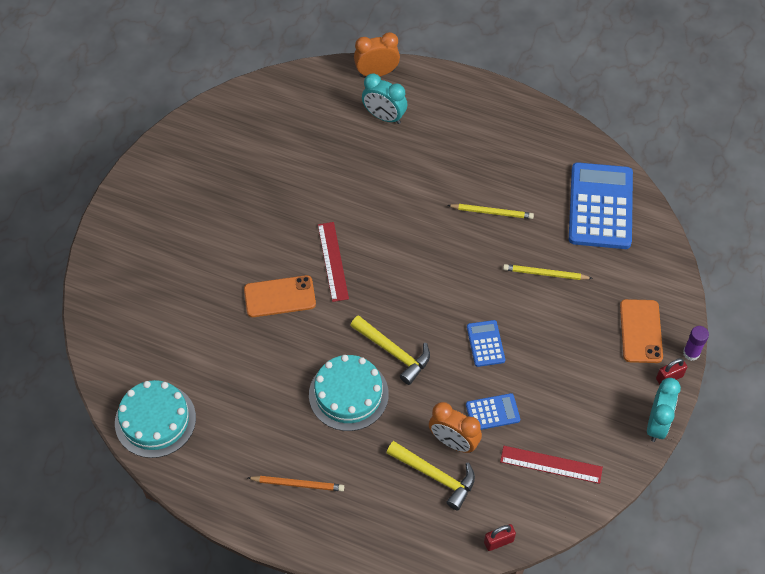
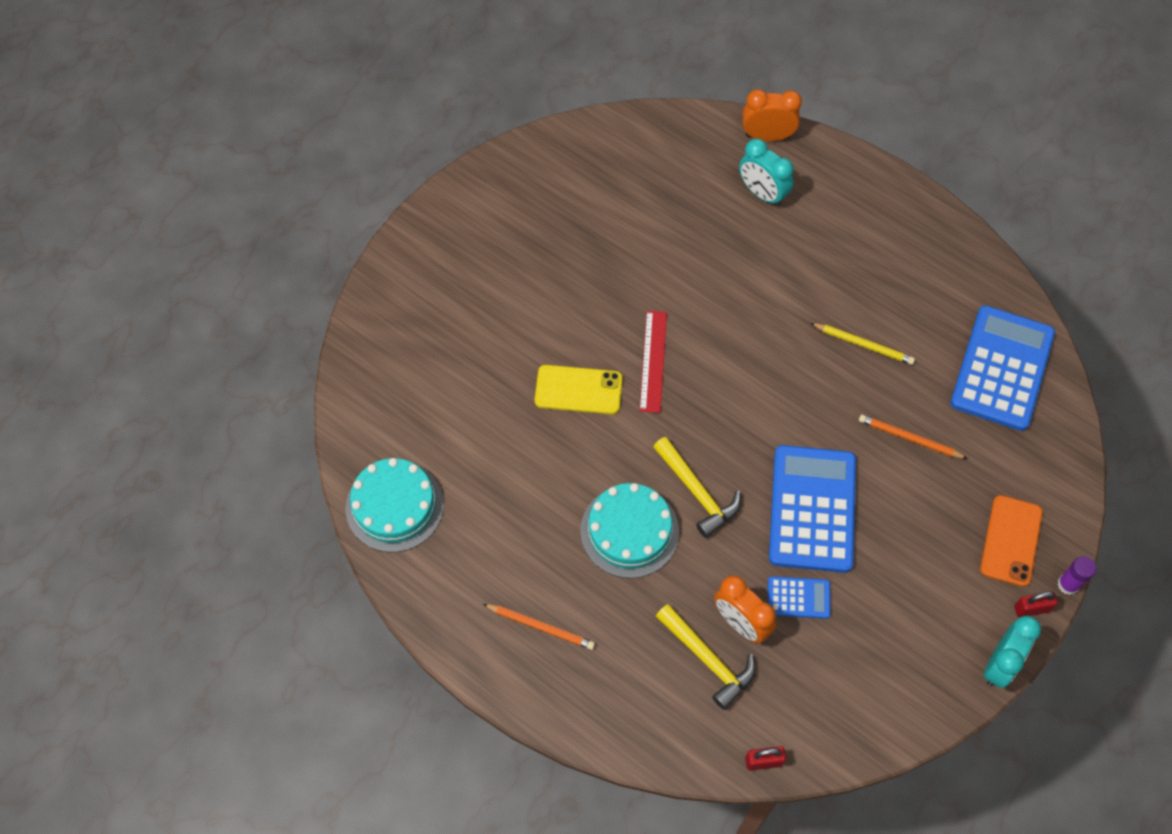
camera: 15 degrees right, 5 degrees up
orange phone [244,275,316,317] -> yellow phone [535,365,622,414]
blue calculator [467,320,505,367] -> blue calculator [769,445,856,573], size x2.12
red ruler [500,446,603,484] -> none
yellow pencil [503,264,593,280] -> orange pencil [859,415,968,459]

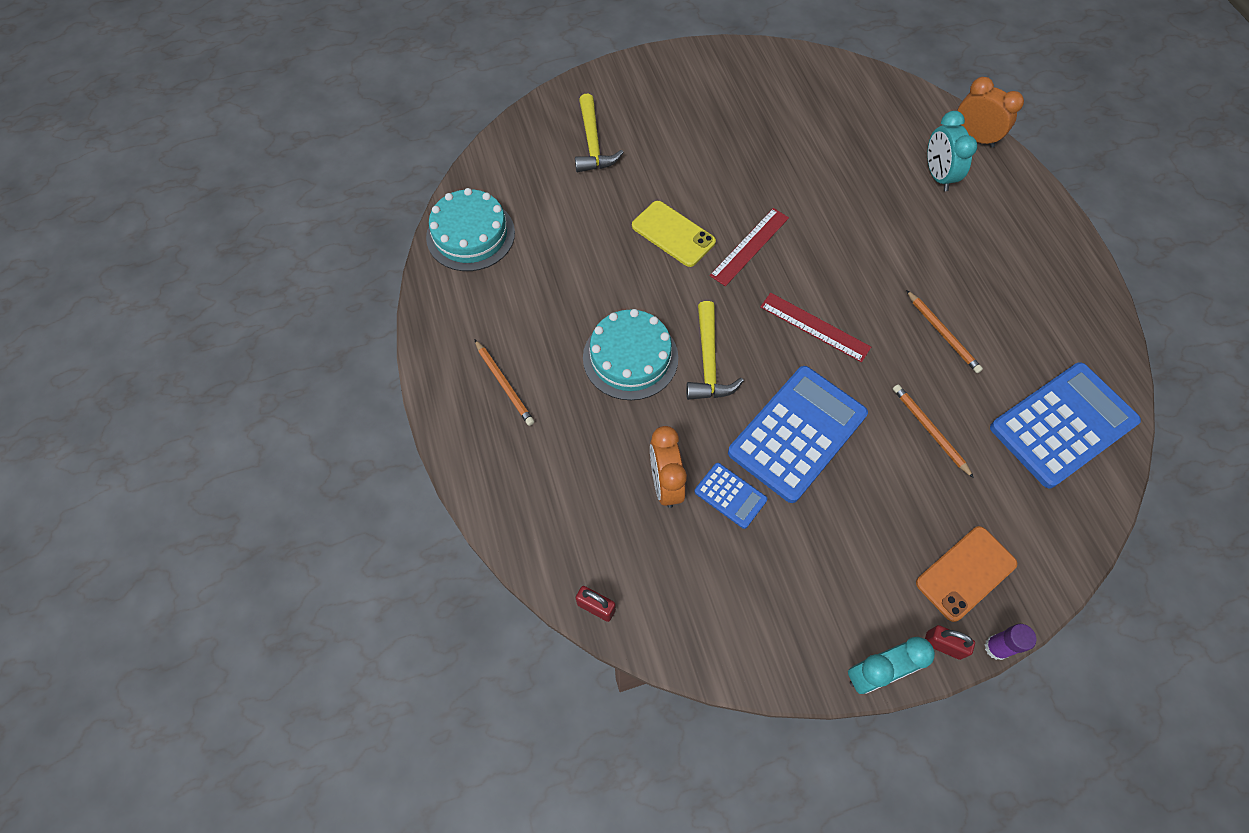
camera: 35 degrees right, 0 degrees up
yellow hammer [656,604,756,710] -> yellow hammer moved to [575,93,624,172]
yellow pencil [810,323,915,365] -> orange pencil [906,290,983,373]
none -> red ruler [760,293,871,362]

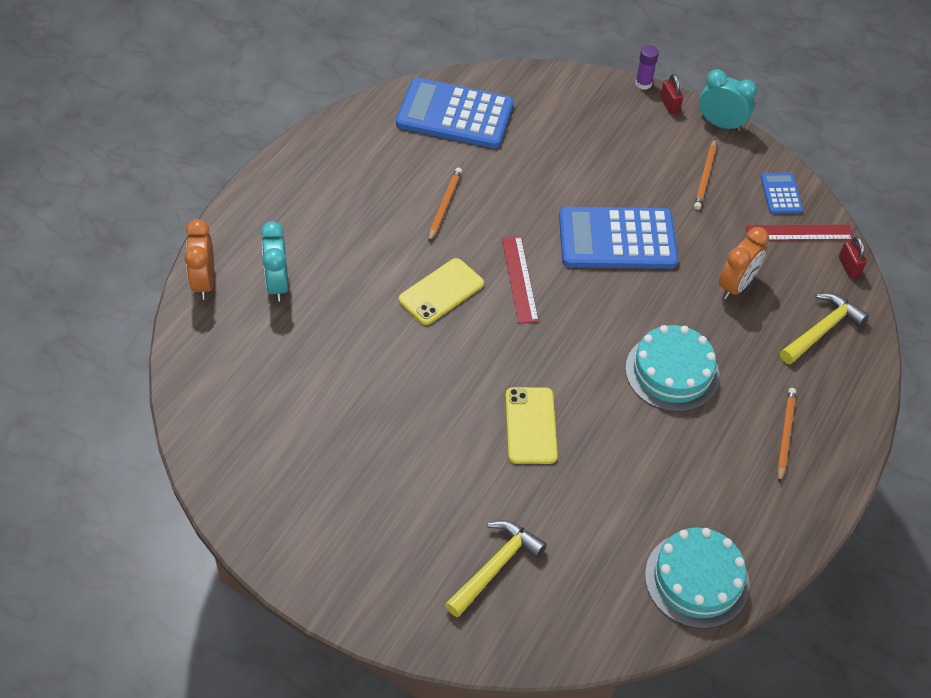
camera: 135 degrees left, 10 degrees down
yellow hammer [686,301,744,400] -> yellow hammer moved to [780,293,869,364]
blue calculator [694,463,768,529] -> blue calculator moved to [761,172,803,214]
red ruler [710,208,789,286] -> red ruler moved to [746,225,853,241]
orange pencil [893,384,974,478] -> orange pencil moved to [694,139,716,210]
orange phone [916,526,1017,622] -> none
turquoise clock [927,111,977,191] -> turquoise clock turned 135 degrees clockwise [260,221,289,302]
none -> yellow phone [398,258,484,325]

